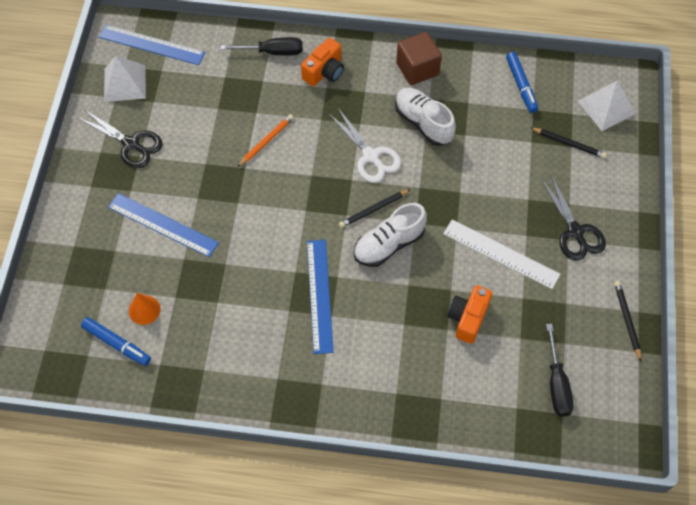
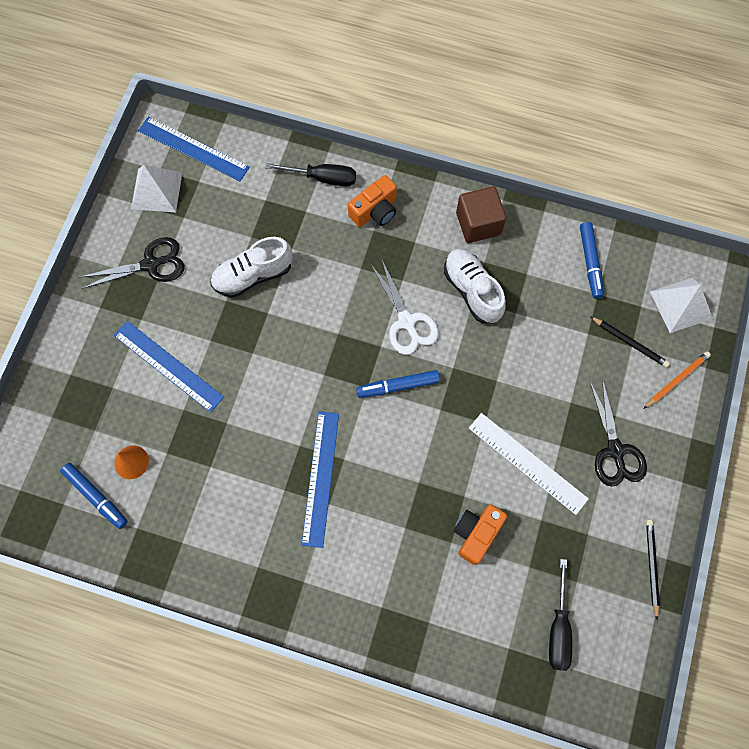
camera: 10 degrees right, 10 degrees up
black scissors [78,110,163,168] -> black scissors turned 60 degrees counterclockwise [80,237,185,289]
orange pencil [238,114,294,167] -> orange pencil moved to [644,351,711,409]
black pencil [339,189,411,228] -> blue marker [356,370,440,398]
white shoe [354,203,427,267] -> white shoe moved to [210,237,293,297]

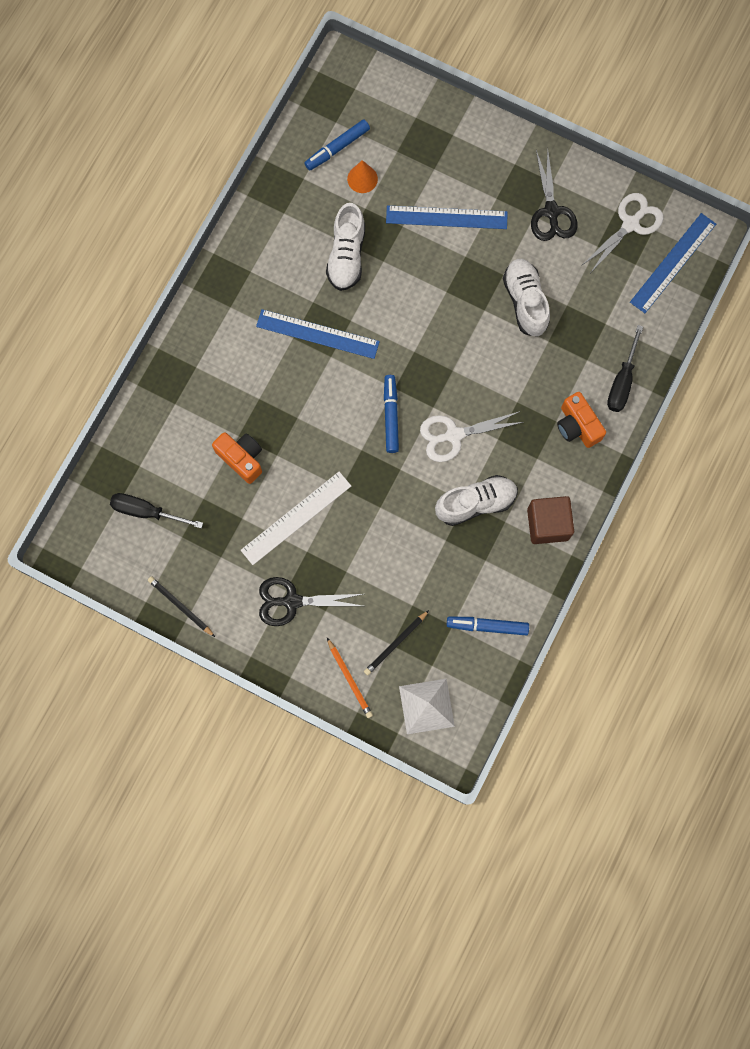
camera: 100 degrees right, 5 degrees up
blue ruler [114,321,224,413] -> blue ruler turned 45 degrees clockwise [386,205,508,229]
white pyramid [131,165,182,212] -> white scissors [581,193,664,272]
black pencil [646,520,660,620] -> black pencil turned 150 degrees counterclockwise [148,576,215,637]
none -> white shoe [326,203,365,291]

